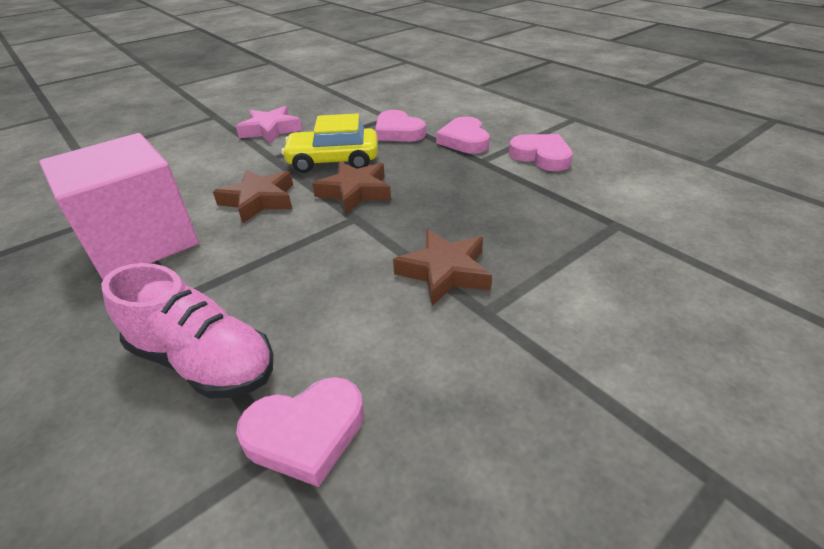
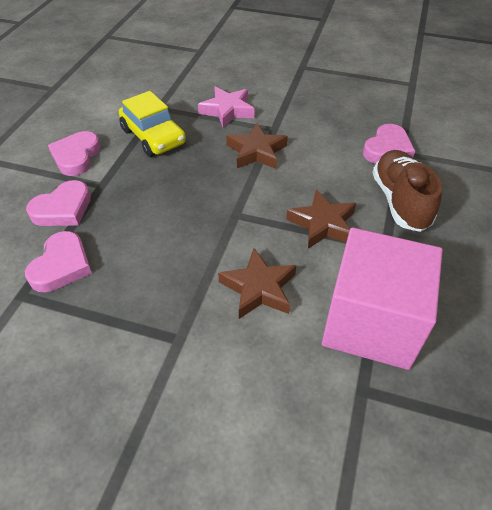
camera: 125 degrees left, 10 degrees up
pink shoe [101,263,274,398] -> brown shoe [372,150,442,232]
pink star [236,106,302,143] -> pink star moved to [198,87,255,128]
pink heart [236,377,364,487] -> pink heart turned 90 degrees clockwise [363,124,415,164]
yellow car [281,113,377,173] -> yellow car moved to [119,91,186,157]
brown star [312,162,391,214] -> brown star moved to [286,189,356,249]

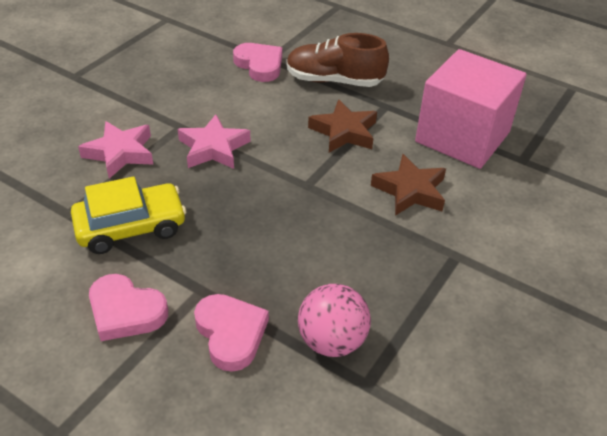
camera: 75 degrees left, 5 degrees down
pink heart [25,231,92,292] -> pink ball [298,284,371,357]
brown star [226,123,288,169] -> pink star [178,114,251,169]

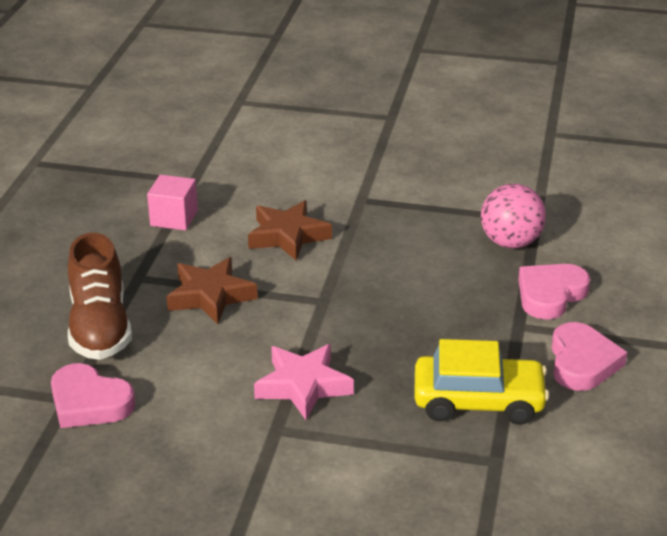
camera: 110 degrees left, 10 degrees down
yellow car [71,176,186,254] -> yellow car turned 135 degrees clockwise [414,339,549,425]
pink star [78,121,153,179] -> none
pink heart [233,43,282,82] -> pink heart turned 90 degrees counterclockwise [51,363,135,428]
pink cube [415,49,527,169] -> pink cube [147,175,198,230], size x0.45

